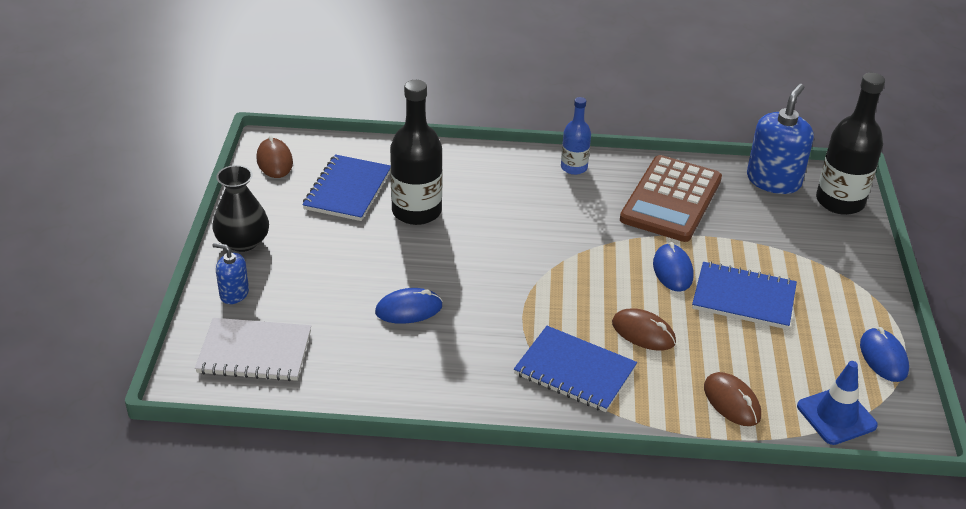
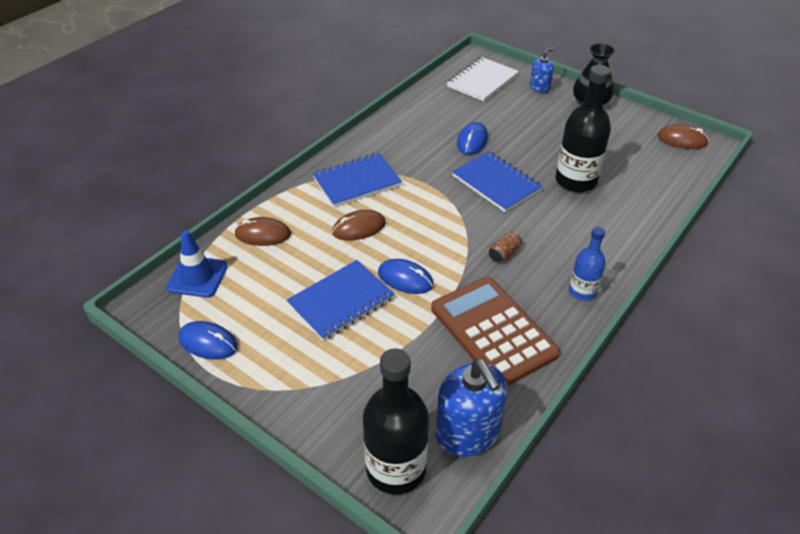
camera: 125 degrees right, 5 degrees up
blue notebook [302,154,391,221] -> blue notebook moved to [452,151,543,212]
none -> brown can [489,231,522,262]

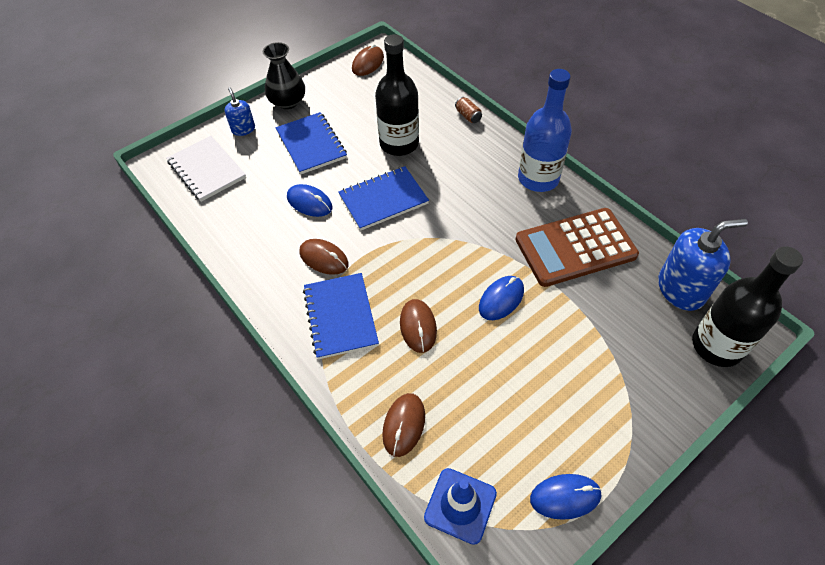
camera: 75 degrees left, 10 degrees up
blue mouse [179,321,238,360] -> blue mouse turned 45 degrees clockwise [530,474,602,520]
blue notebook [286,260,394,341] -> blue notebook moved to [275,112,347,174]
brown can [489,231,522,262] -> brown can moved to [455,97,482,123]
blue bottle [569,227,606,301] -> blue bottle [518,69,572,192], size x1.76
none -> brown mouse [299,239,349,275]

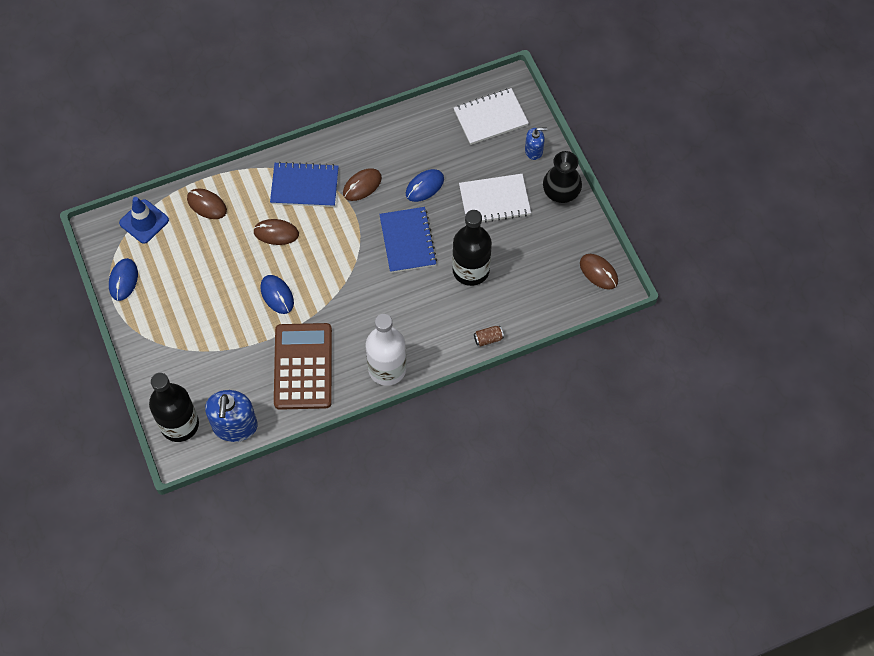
camera: 105 degrees right, 10 degrees up
blue notebook [275,112,347,174] -> white notebook [459,174,531,223]
blue bottle [518,69,572,192] -> white bottle [365,314,407,386]

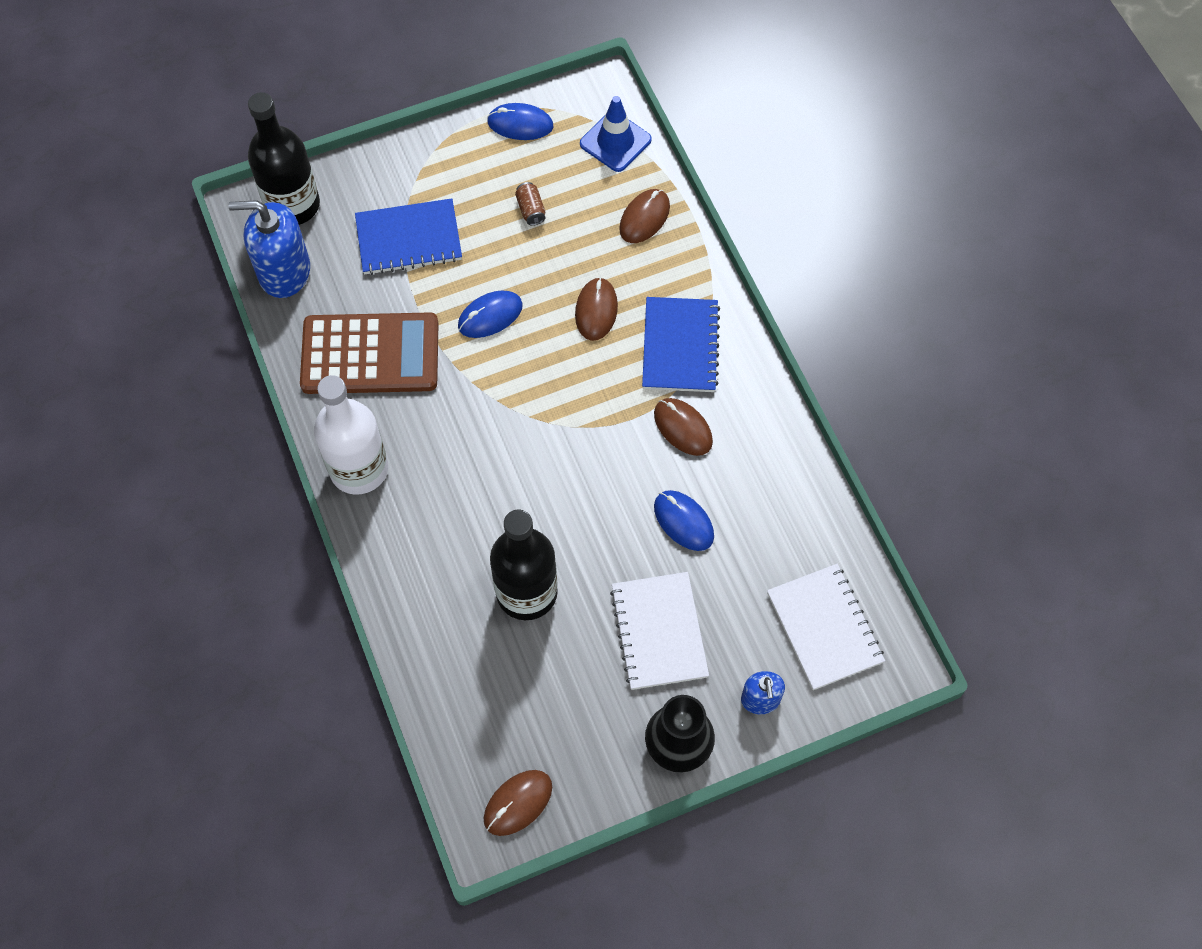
camera: 90 degrees right, 0 degrees up
blue notebook [379,207,437,273] -> blue notebook moved to [355,198,462,275]
brown can [474,326,504,346] -> brown can moved to [515,182,545,226]

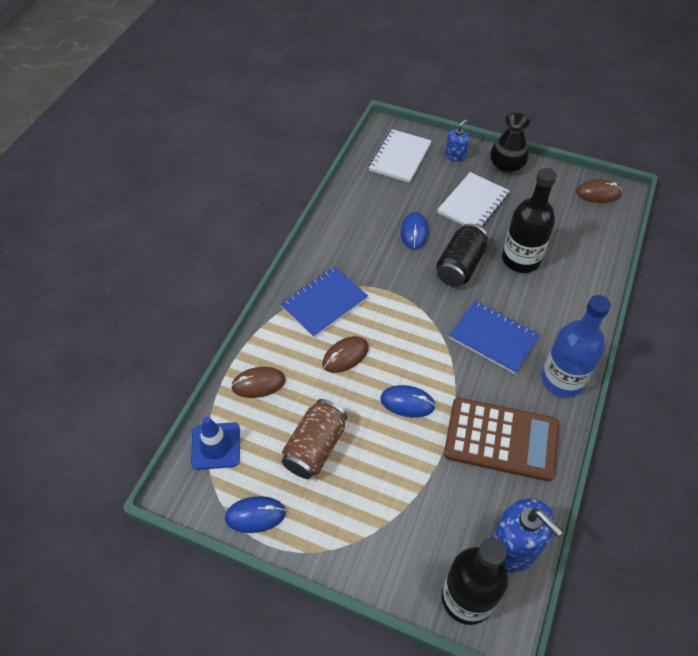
camera: 135 degrees left, 10 degrees down
brown calculator [300,312,439,394] -> brown calculator turned 150 degrees clockwise [444,398,559,482]
white bottle [314,375,388,495] -> blue bottle [541,295,611,397]
blue notebook [355,198,462,275] -> blue notebook moved to [449,301,540,374]
blue mouse [487,103,553,140] -> blue mouse turned 60 degrees counterclockwise [225,496,286,533]
brown can [515,182,545,226] -> brown can [282,399,347,479], size x2.15
brown mouse [654,398,713,456] -> none
none -> black can [436,224,488,287]

